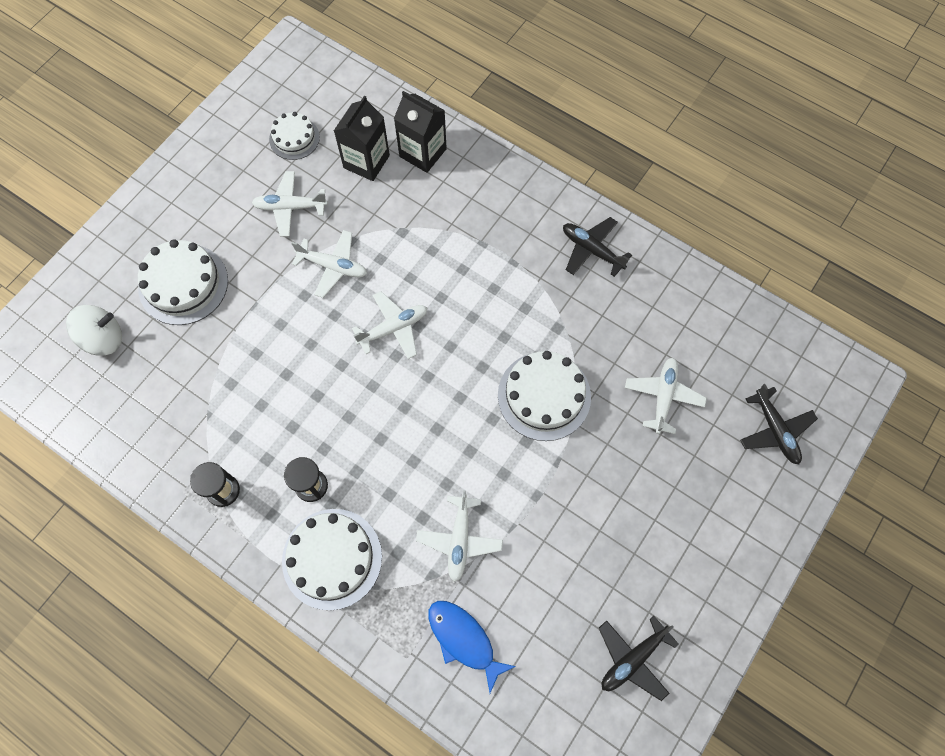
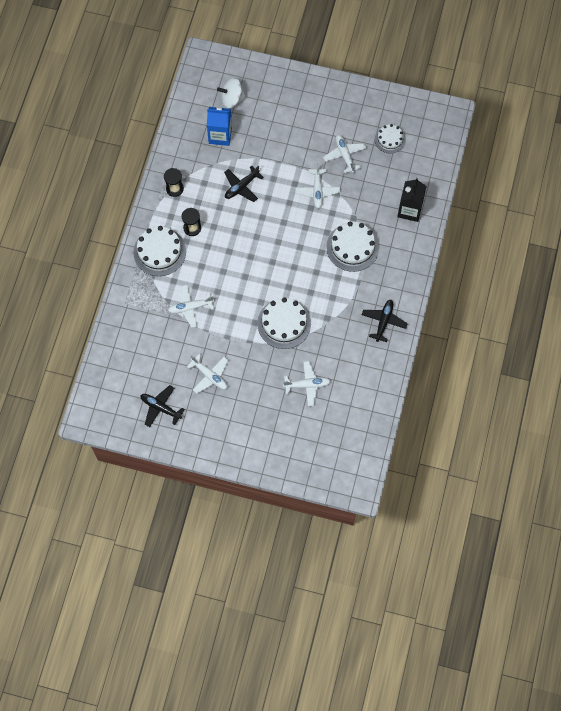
camera: 70 degrees right, 0 degrees up
white spinning top [66,305,122,356] -> white spinning top turned 120 degrees clockwise [217,78,246,108]
white cake [138,239,228,325] -> white cake moved to [326,221,379,272]
black carton [334,95,390,181] -> none
white plane [352,291,427,359] -> white plane moved to [187,353,228,394]
blue fish [428,601,516,693] -> none
black plane [740,384,818,464] -> black plane moved to [224,165,264,202]
none -> blue carton [207,107,232,146]

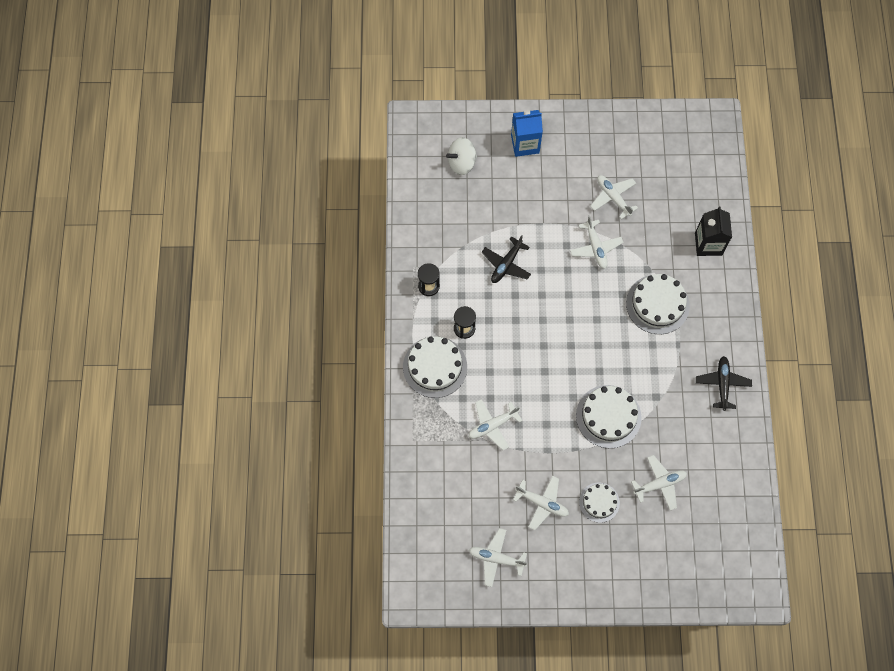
camera: 15 degrees left, 0 degrees up
black plane [140,385,185,427] -> white plane [469,528,527,587]
blue carton [207,107,232,146] -> blue carton moved to [511,110,543,157]
white cake [375,124,406,154] -> white cake moved to [579,483,620,523]

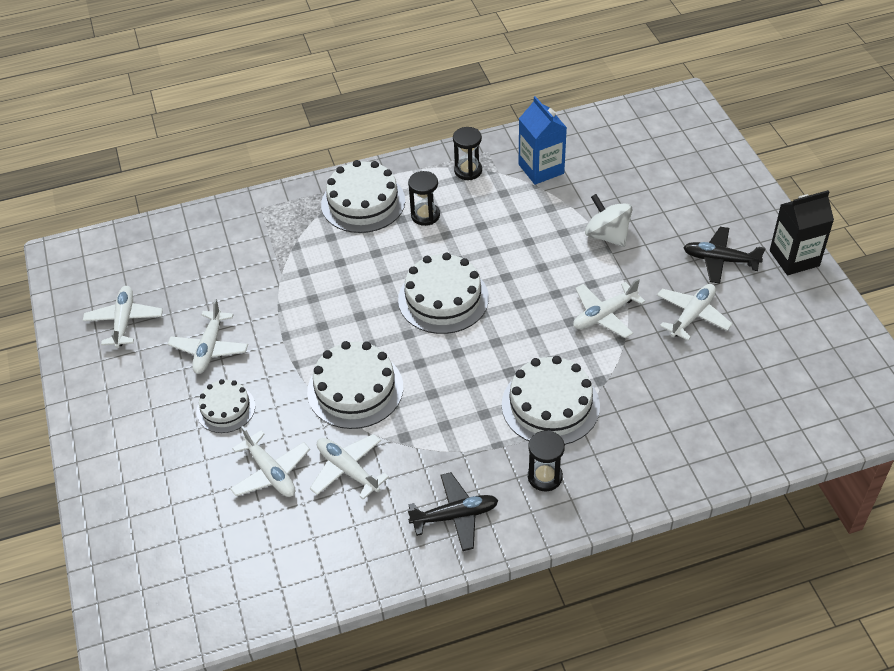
camera: 75 degrees right, 20 degrees down
white spinning top [446,137,477,175] -> white spinning top moved to [585,194,633,247]
white plane [469,399,522,450] -> white plane moved to [310,434,389,500]
black plane [482,235,531,283] -> black plane moved to [683,227,765,284]
blue carton [511,110,543,157] -> blue carton moved to [519,96,567,185]
black carton [695,207,732,256] -> black carton moved to [770,190,834,275]
none -> white cake [398,253,489,334]
none -> black hourglass [528,430,565,491]

